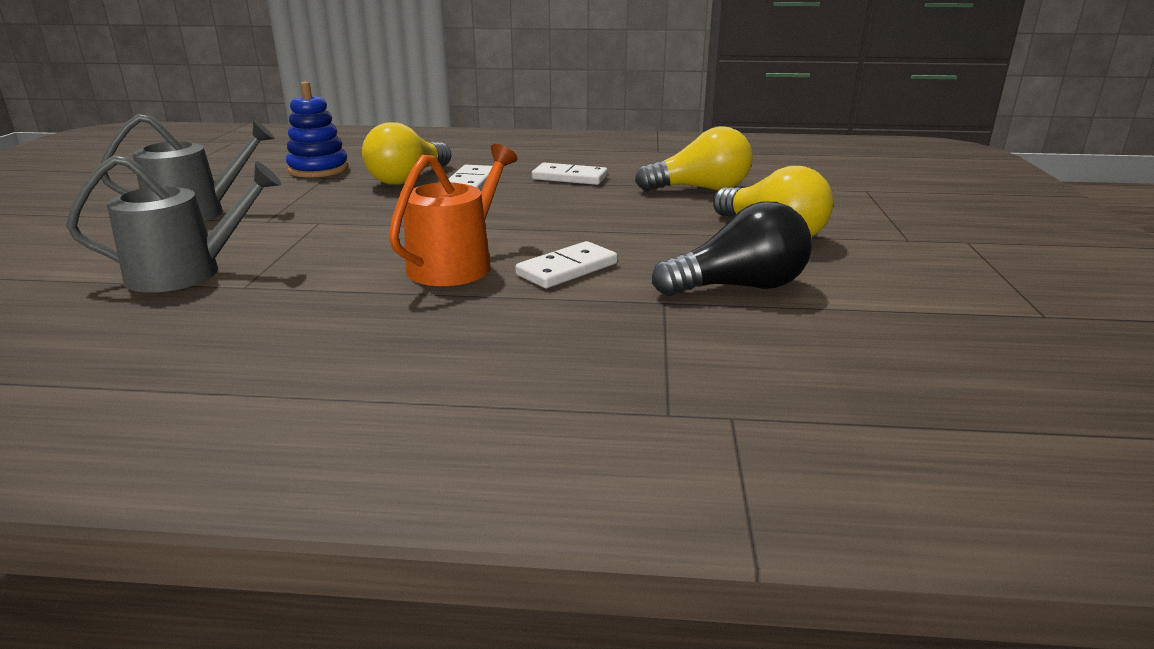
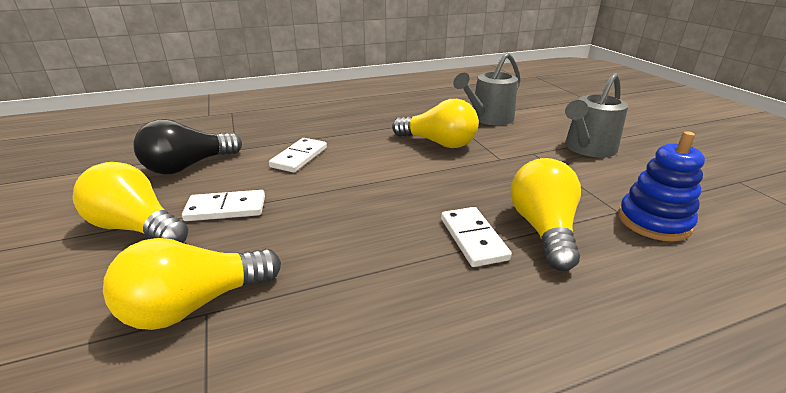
camera: 155 degrees right, 5 degrees up
orange watering can [389,144,518,286] -> none
white domino [532,163,608,185] -> white domino moved to [182,190,265,221]
none -> yellow light bulb [392,99,479,148]

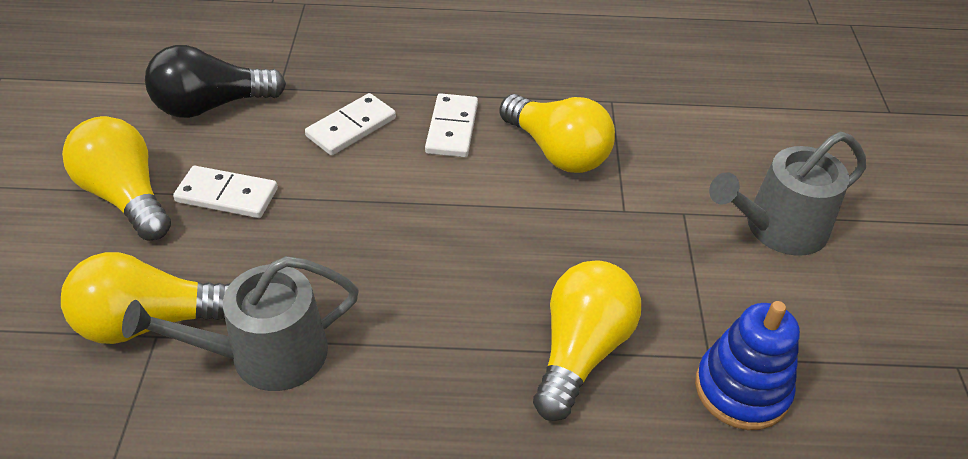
camera: 20 degrees right, 15 degrees up
white domino [441,207,512,267] -> white domino moved to [425,93,478,157]
grey watering can [453,52,521,125] -> grey watering can moved to [122,256,359,391]

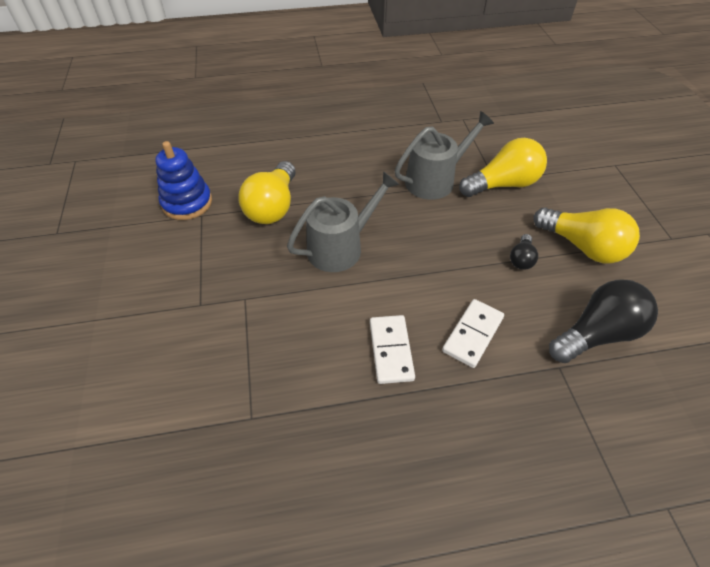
camera: 170 degrees right, 5 degrees up
white domino [173,166,278,218] -> black light bulb [510,234,538,270]
yellow light bulb [500,94,615,173] -> none
grey watering can [709,132,866,256] -> grey watering can moved to [287,171,399,272]

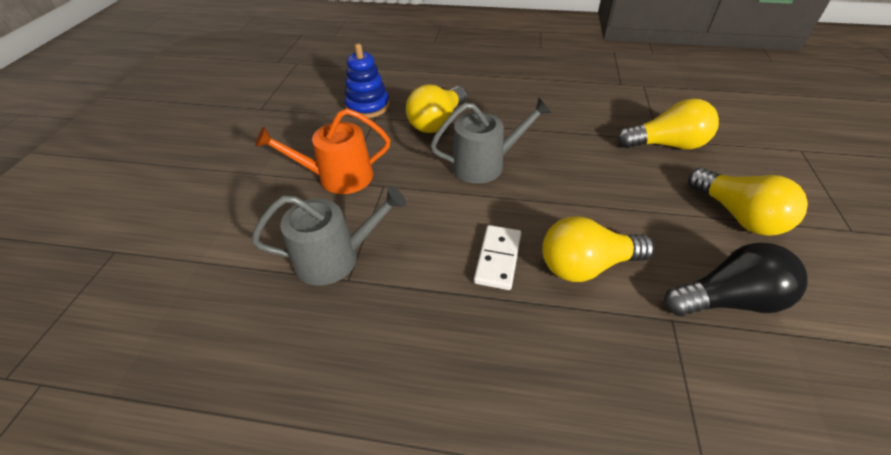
camera: 20 degrees right, 5 degrees down
grey watering can [395,111,494,200] -> grey watering can moved to [252,186,406,286]
white domino [442,299,504,368] -> yellow light bulb [542,216,654,282]
black light bulb [510,234,538,270] -> none
none -> orange watering can [255,108,390,194]

